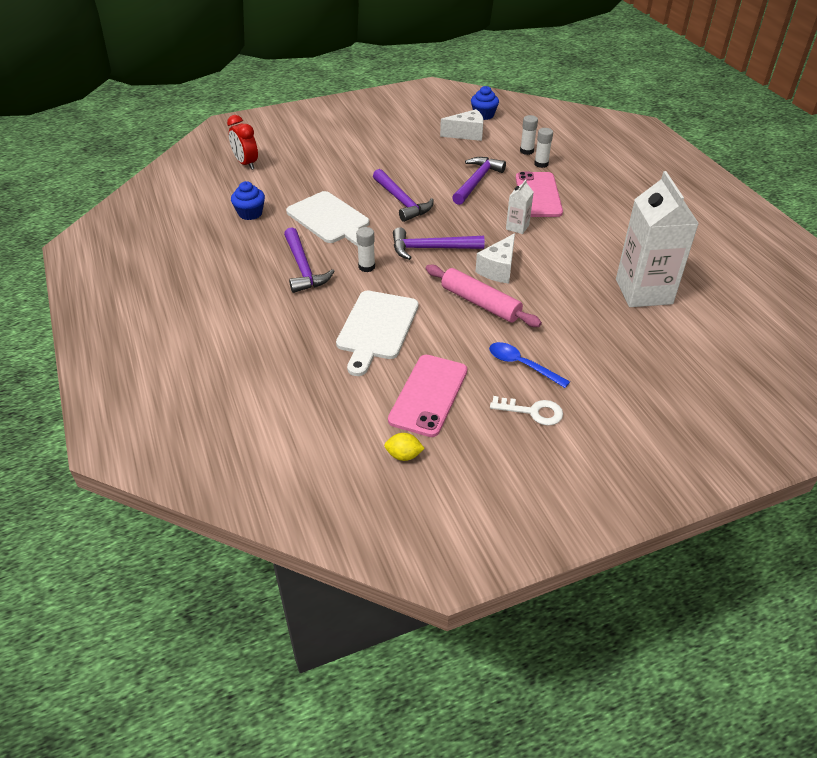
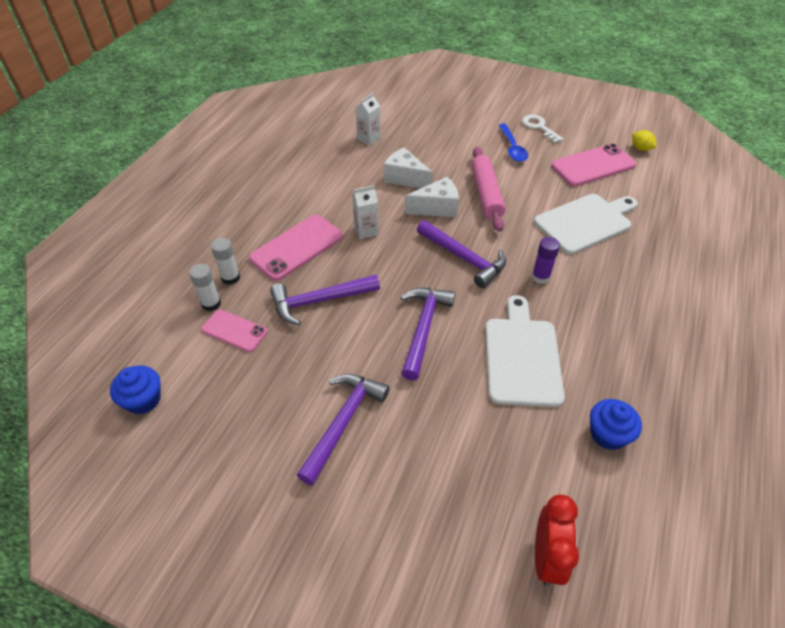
camera: 135 degrees left, 5 degrees up
purple hammer [284,227,335,293] -> purple hammer moved to [297,374,390,485]
white glue stick [356,227,375,272] -> purple glue stick [532,237,560,284]
white cheese [440,109,484,141] -> white cheese moved to [384,147,433,189]
white carton [616,171,699,307] -> white carton [355,93,381,145], size x0.45
none -> pink phone [201,309,267,352]

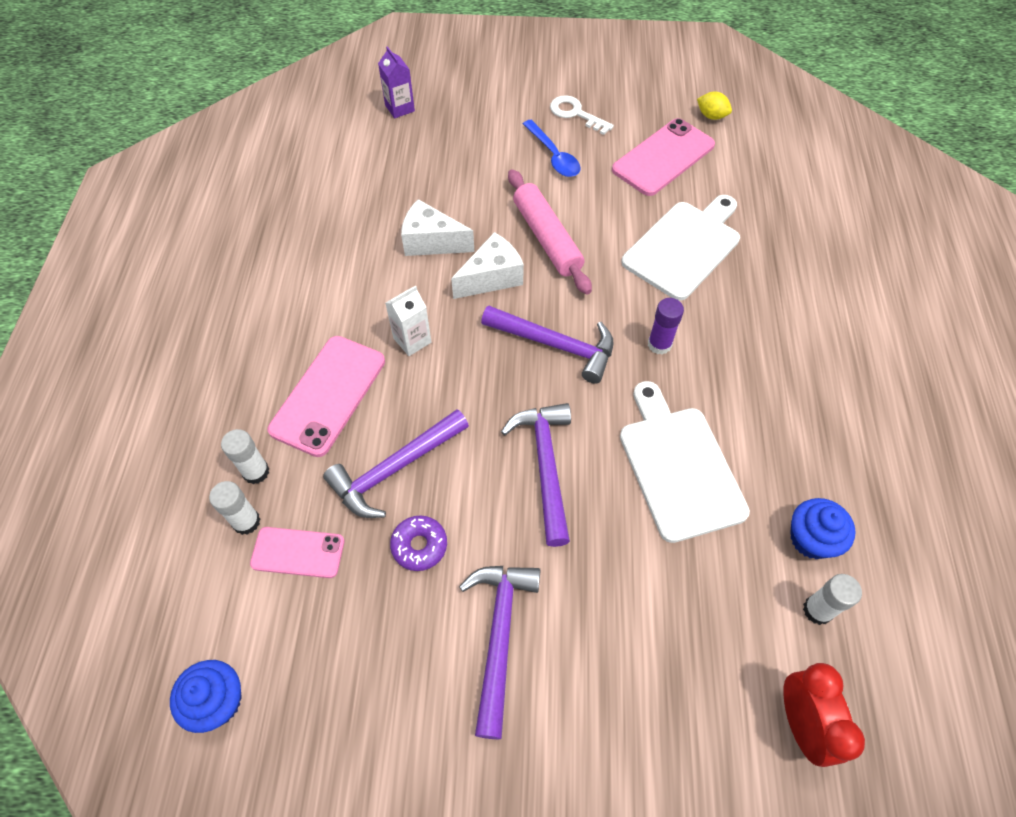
camera: 20 degrees left, 10 degrees up
white carton [355,93,381,145] -> none
none -> purple carton [378,46,415,118]
none -> purple donut [390,516,447,571]
none -> white glue stick [803,574,862,625]

